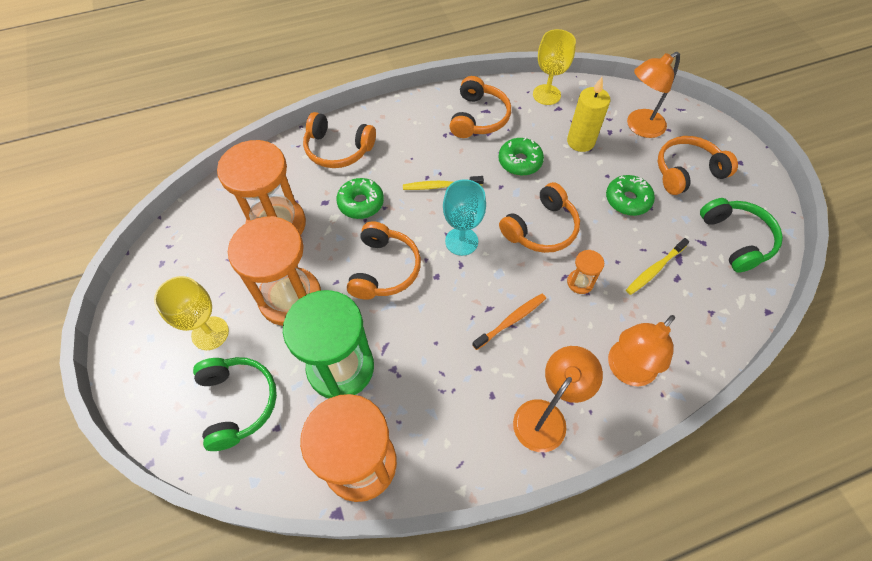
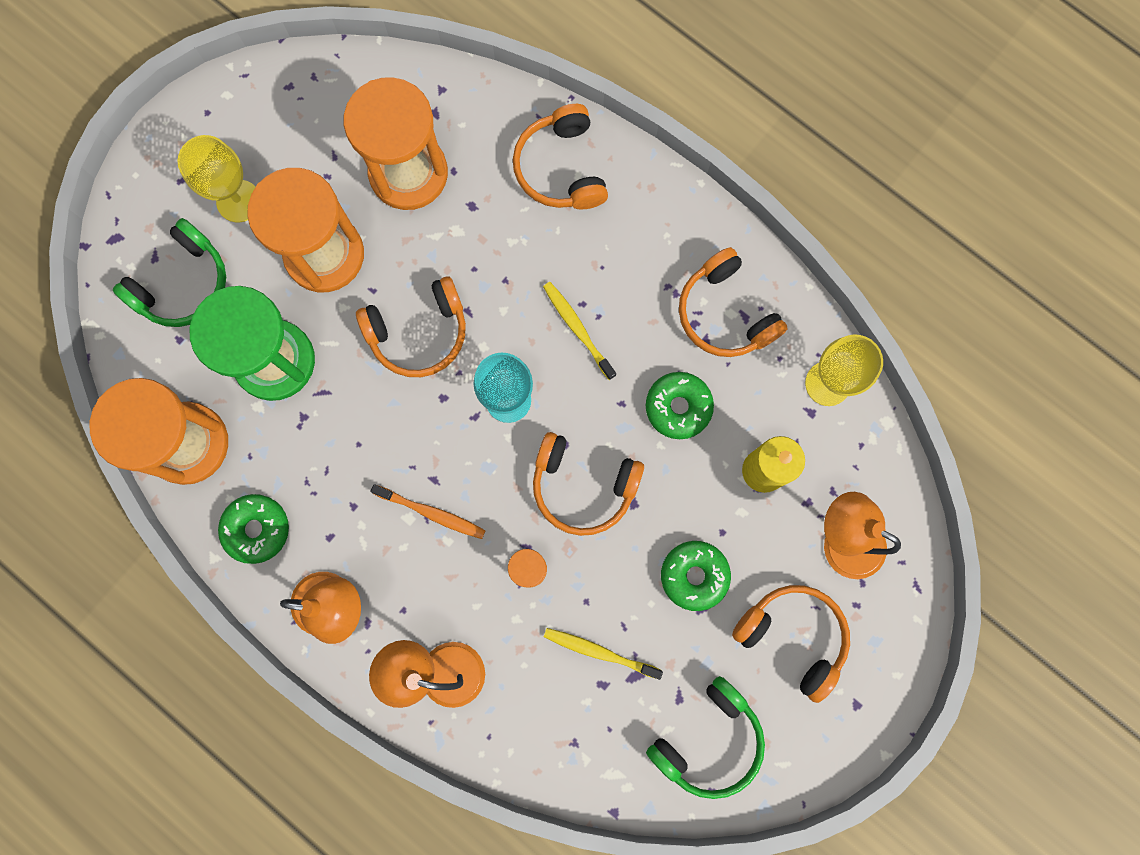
camera: 60 degrees right, 20 degrees up
green donut [336,178,384,219] -> green donut moved to [218,494,289,564]
orange headphones [450,76,511,138] -> orange headphones turned 75 degrees clockwise [679,247,788,357]

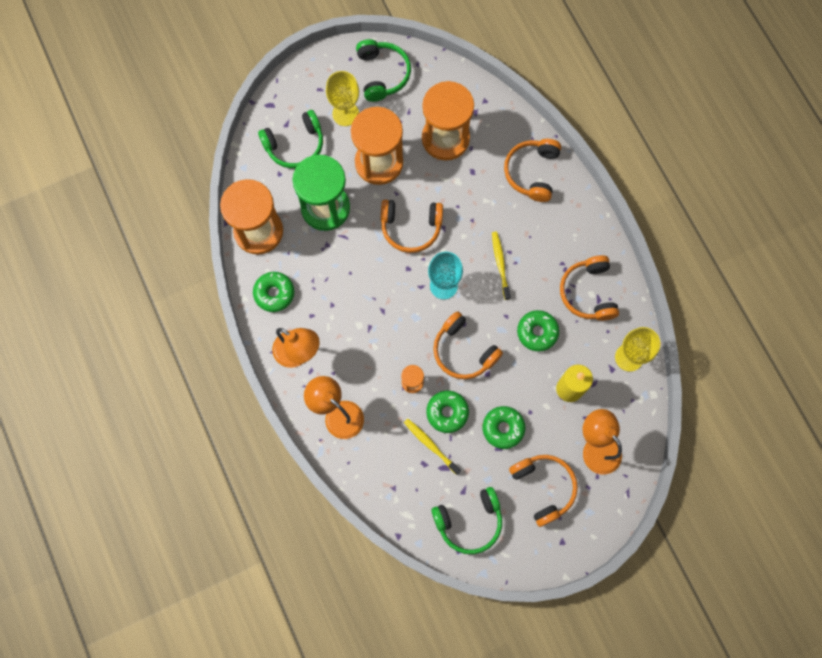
camera: 25 degrees right, 5 degrees down
orange toothbrush [370,484,486,539] -> none
none -> green headphones [356,39,411,102]
none -> green donut [426,390,469,433]

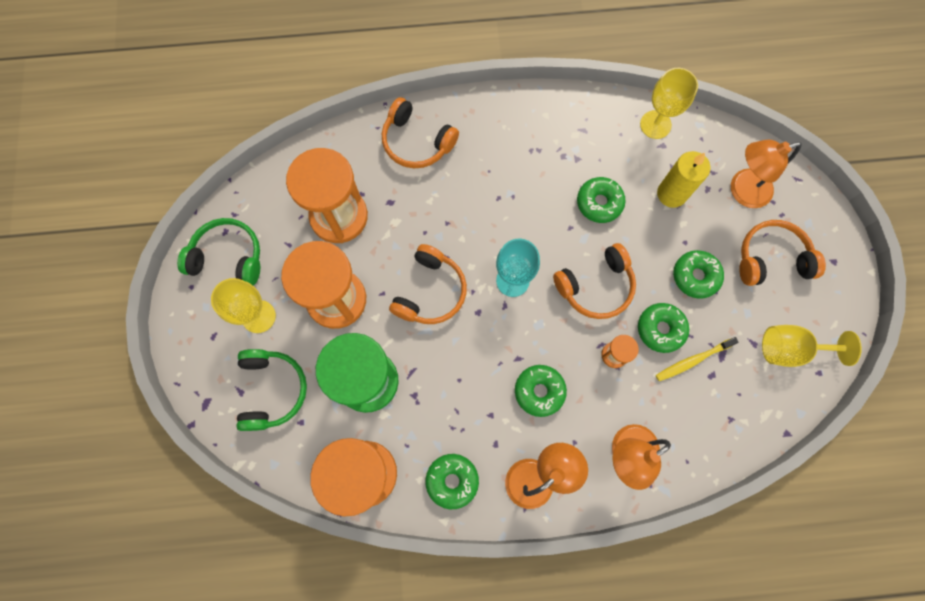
camera: 70 degrees left, 0 degrees up
green headphones [431,487,502,554] -> yellow goblet [762,325,862,367]
yellow toothbrush [492,232,511,300] -> none
orange headphones [560,255,619,321] -> none
none -> green donut [515,365,567,417]

